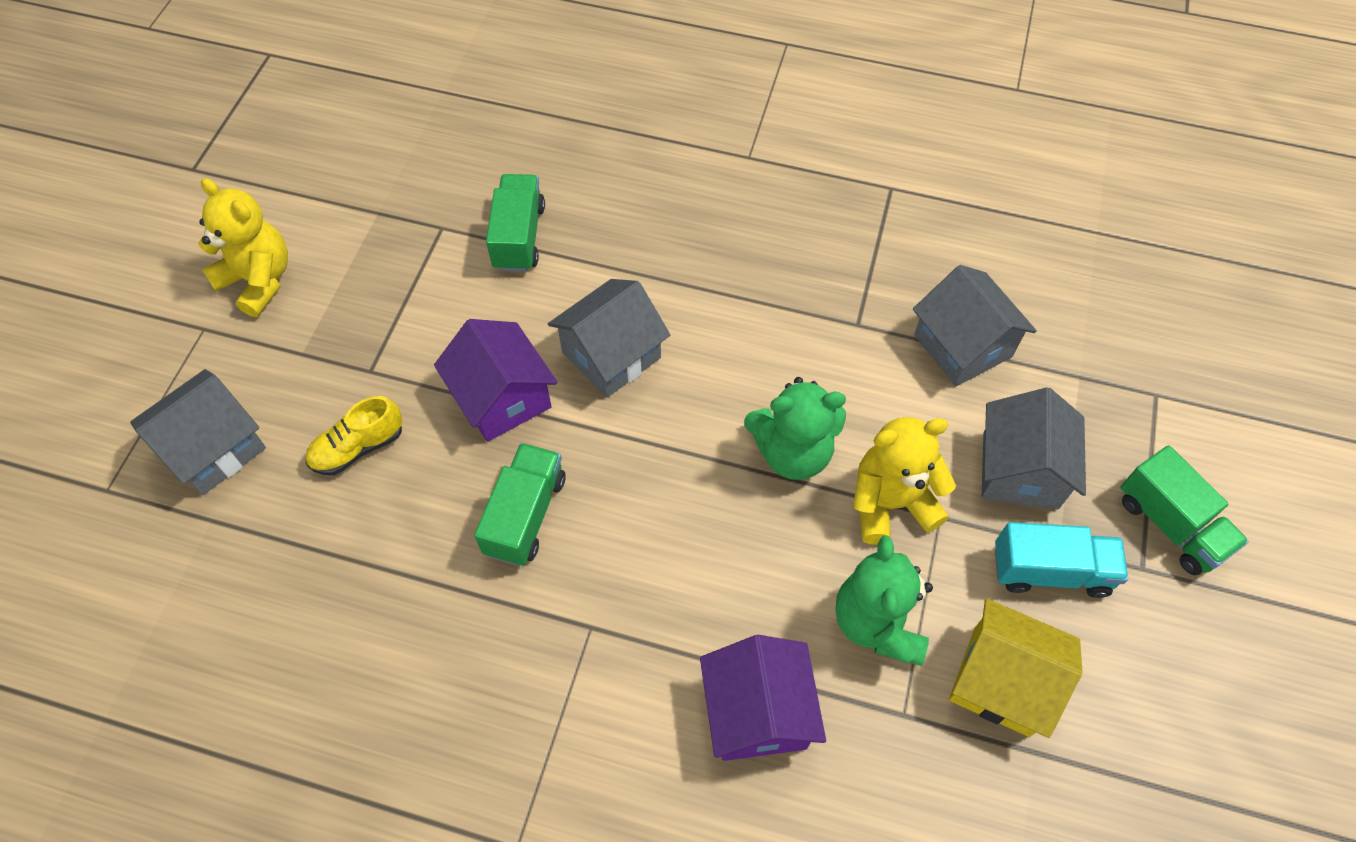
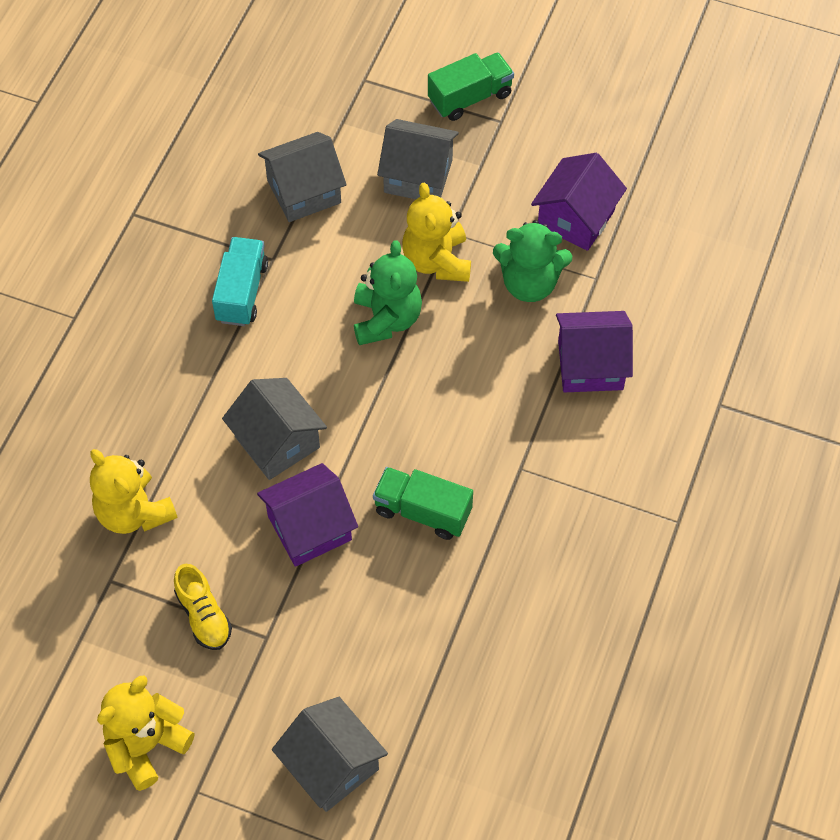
camera: 85 degrees left, 0 degrees up
yellow shoe [305,396,403,475] -> yellow shoe moved to [174,564,232,650]
green truck [486,174,545,272] -> yellow teddy bear [90,449,178,534]
yellow house [949,599,1082,738] -> purple house [531,153,627,251]
turquoise truck [995,522,1128,598] -> turquoise truck moved to [212,237,268,326]

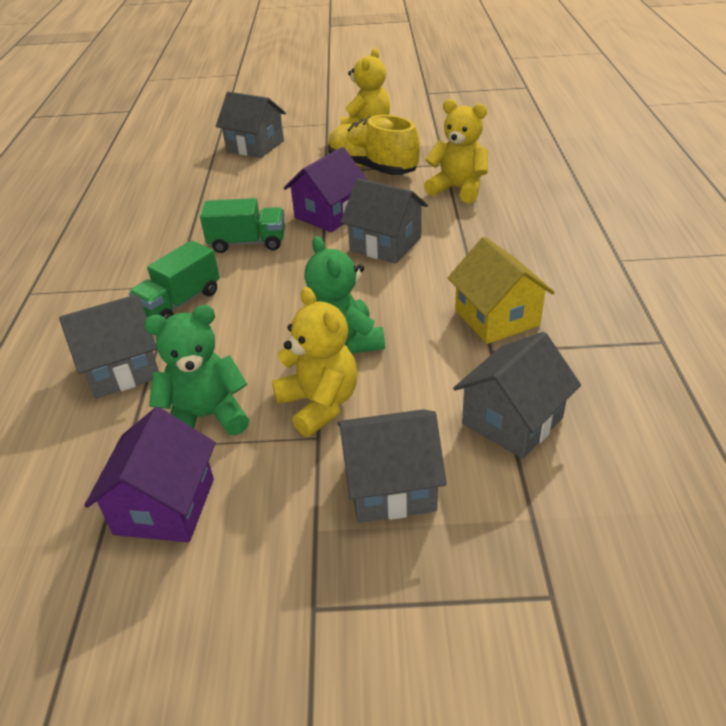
camera: 160 degrees right, 20 degrees down
yellow shoe [174,564,232,650] -> yellow shoe [328,115,420,175], size x1.74
turquoise truck [212,237,268,326] -> yellow house [448,237,555,344]
green truck [428,52,514,121] -> green truck moved to [129,240,220,320]
purple house [556,311,633,392] -> grey house [59,294,159,399]

